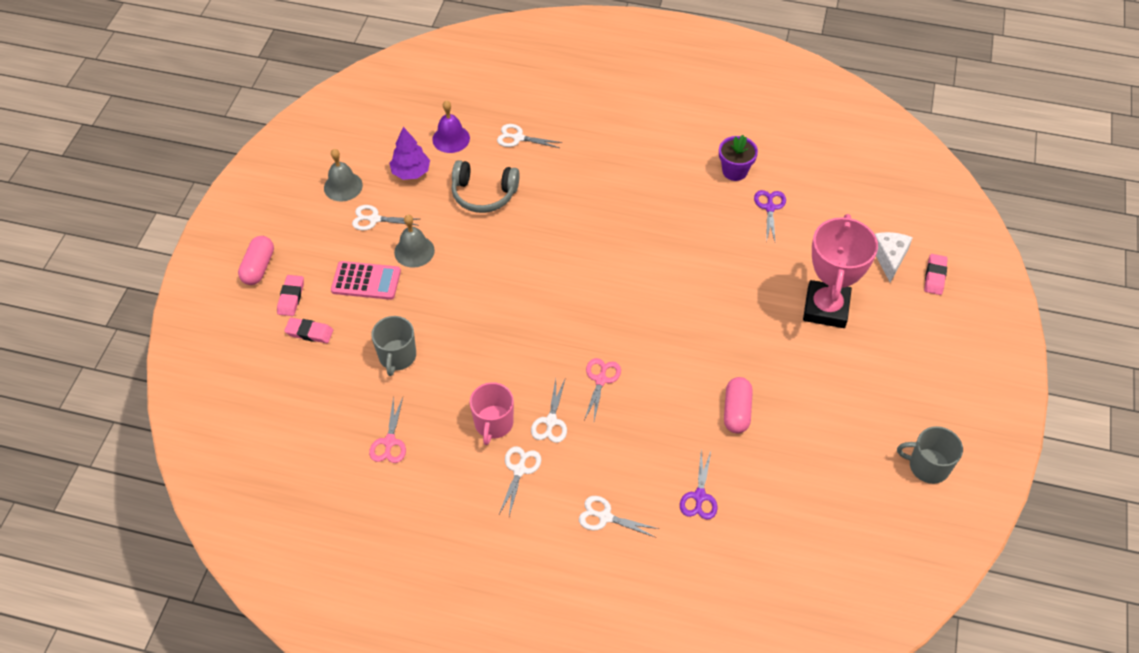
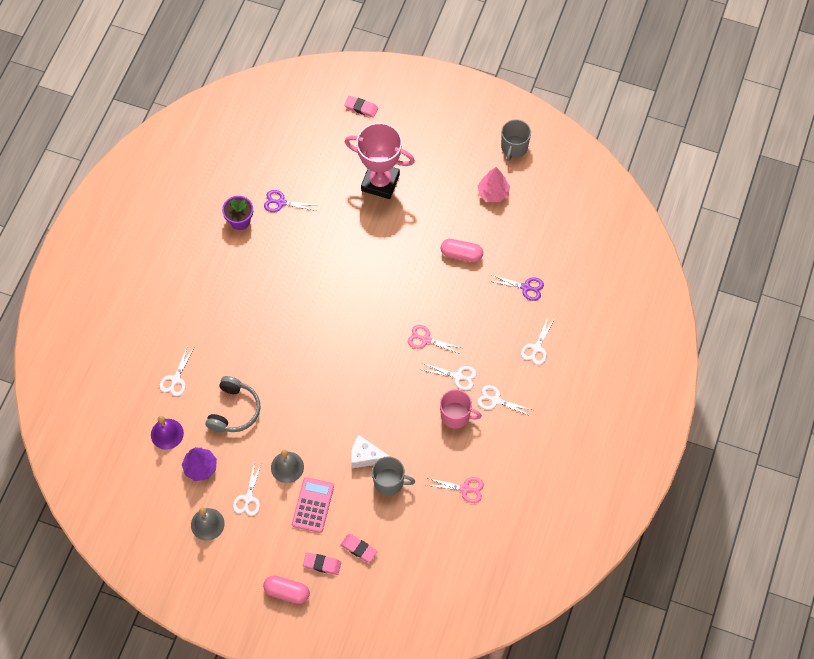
camera: 85 degrees left, 10 degrees up
pink eraser [284,318,333,343] -> pink eraser turned 75 degrees counterclockwise [341,534,378,563]
white cheese [875,232,913,283] -> white cheese moved to [351,435,391,468]
none -> pink tree [478,167,510,202]

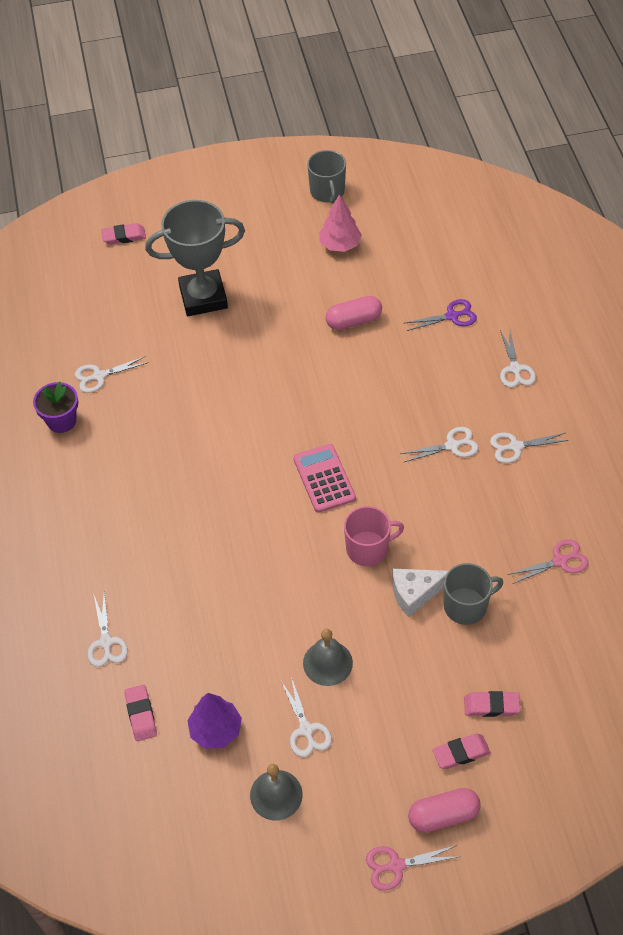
camera: 30 degrees left, 10 degrees down
purple bell [151,416,184,450] -> pink eraser [124,685,157,741]
grey headphones [206,376,261,433] -> none
purple scissors [264,190,316,212] -> white scissors [74,356,149,393]
pink calculator [292,477,334,533] -> pink calculator moved to [293,444,356,513]
pink trophy [345,123,415,199] -> grey trophy [145,200,245,316]
pink scissors [408,325,461,354] -> pink scissors moved to [366,845,458,891]
pink mug [440,389,482,429] -> pink mug moved to [344,506,404,566]

